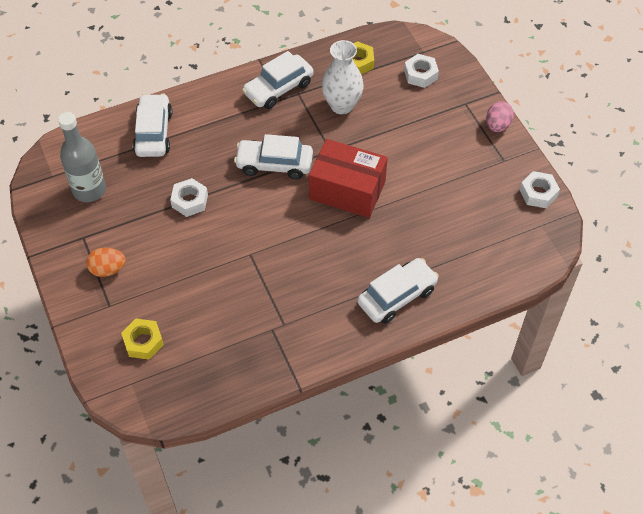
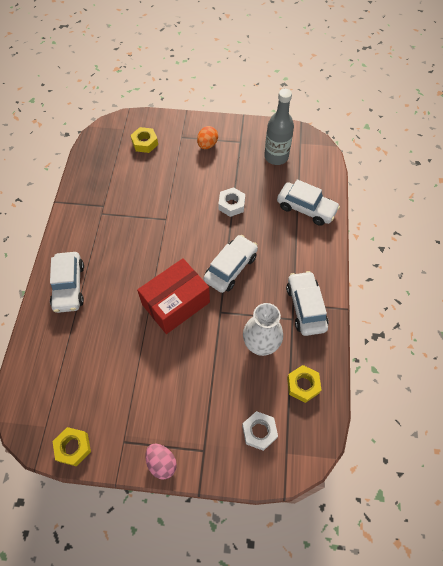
camera: 120 degrees right, 5 degrees up
white nut [520,171,560,208] -> yellow nut [52,427,91,466]

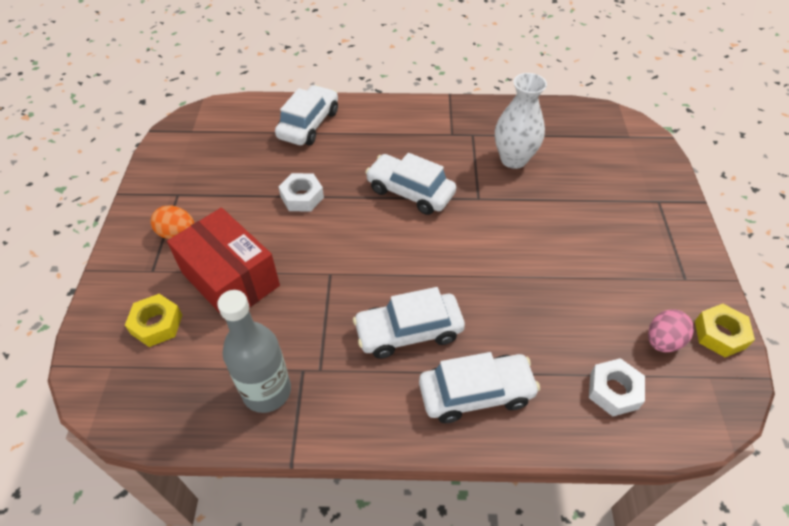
camera: 95 degrees left, 10 degrees down
red box [137,258,210,334] -> red box moved to [167,208,280,313]
pink egg [145,444,177,480] -> pink egg moved to [648,309,694,352]
white nut [242,411,278,451] -> white nut moved to [589,358,645,416]
grey bottle [264,89,294,165] -> grey bottle moved to [217,290,291,413]
white car [286,271,329,336] -> white car moved to [353,287,465,359]
yellow nut [287,365,321,403] -> none

